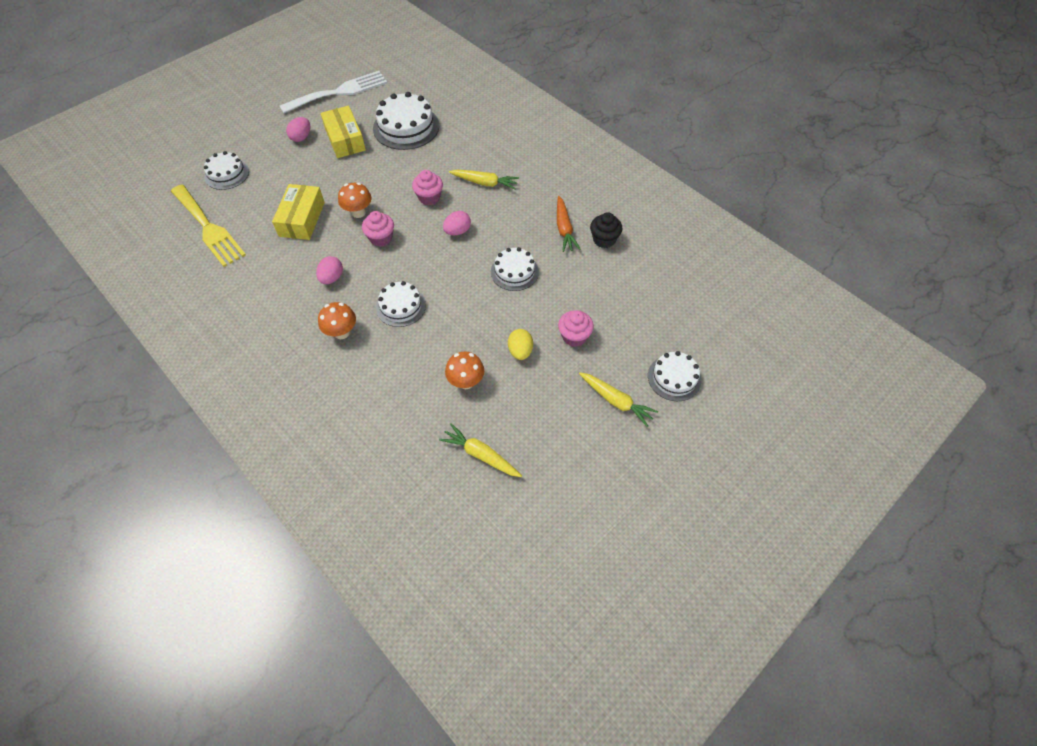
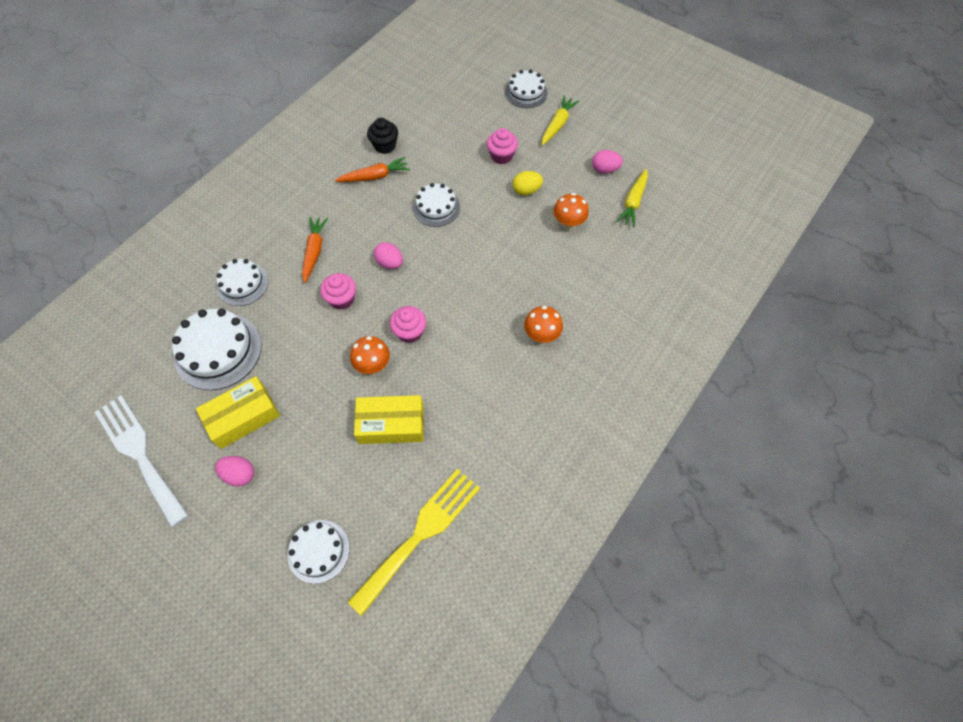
camera: 100 degrees left, 5 degrees up
pink egg [316,256,343,284] -> pink egg moved to [592,150,623,174]
white cake [376,281,426,327] -> white cake moved to [217,259,268,306]
yellow carrot [449,170,519,189] -> orange carrot [302,217,328,283]

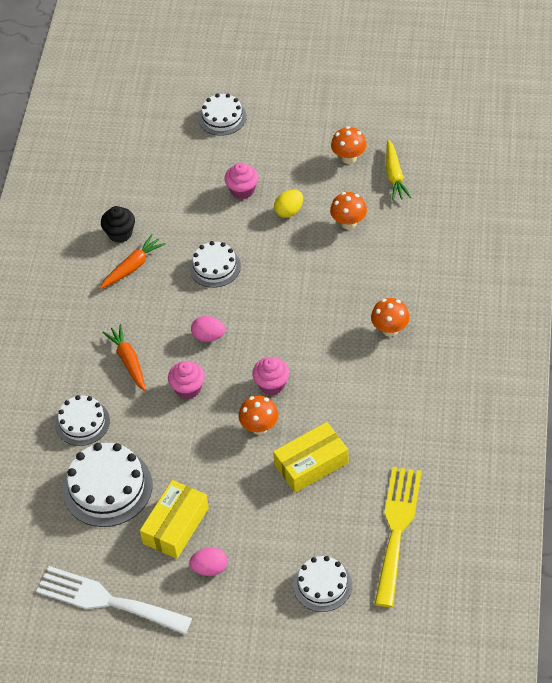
camera: 25 degrees left, 10 degrees down
yellow carrot [542,96,579,145] -> none
pink egg [592,150,623,174] -> orange mushroom [331,126,367,164]

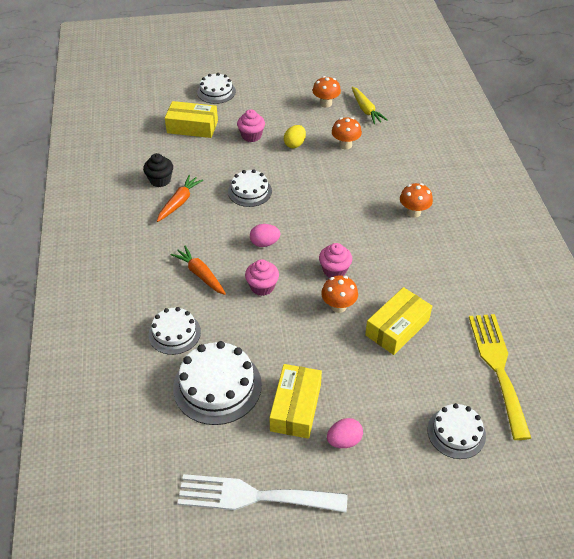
camera: 20 degrees left, 5 degrees down
none -> yellow box [165,101,218,138]

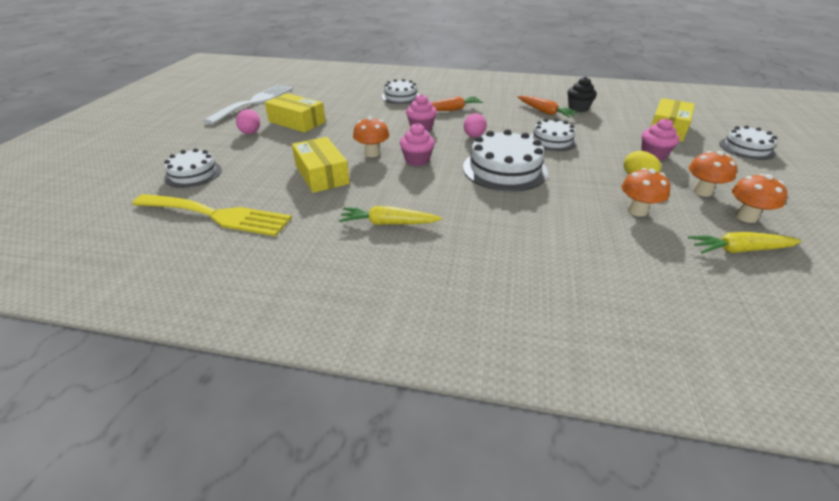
camera: 110 degrees right, 10 degrees down
white cake [173,341,262,425] -> white cake moved to [463,129,548,192]
orange mushroom [400,183,433,218] -> orange mushroom moved to [689,151,737,197]
none -> yellow carrot [339,206,442,225]

